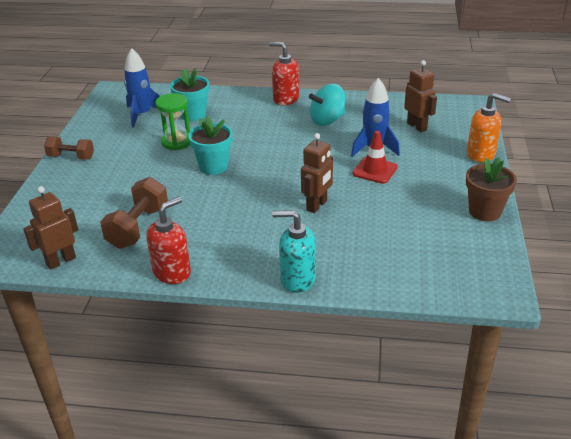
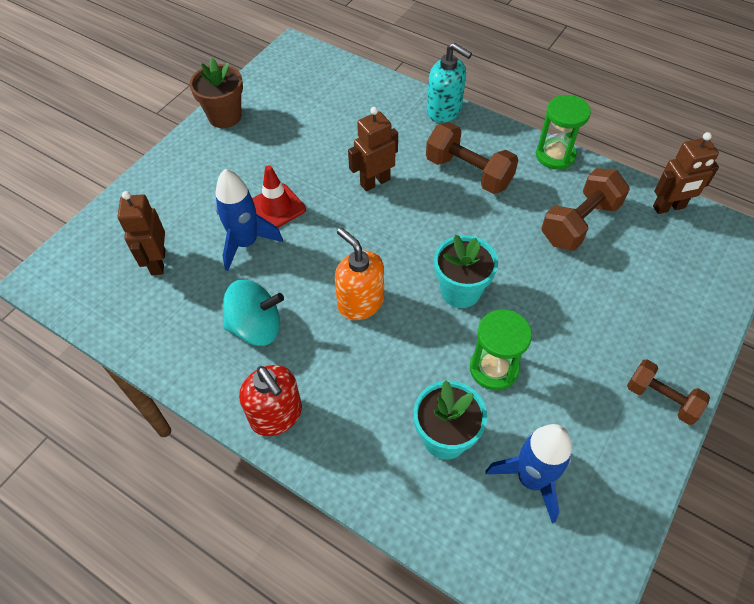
camera: 155 degrees left, 20 degrees up
red soap dispenser [146,197,191,284] -> green hourglass [536,95,591,170]
orange soap dispenser [467,93,511,162] -> orange soap dispenser moved to [335,228,384,320]
none -> brown dumbbell [426,122,518,194]

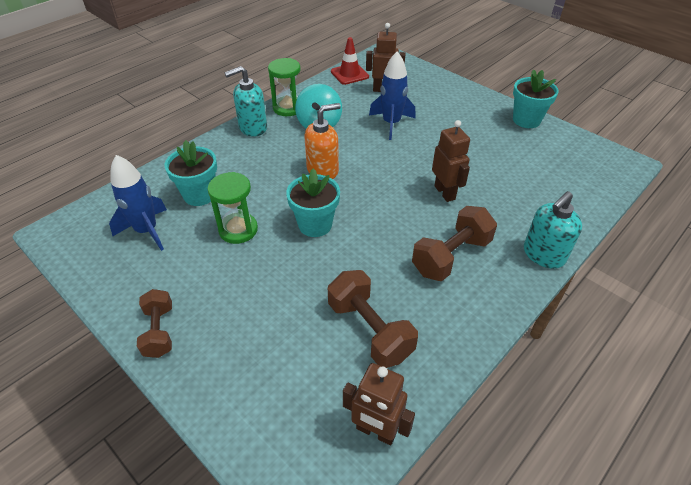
camera: 100 degrees right, 10 degrees down
brown flower pot [189,58,243,128] -> turquoise flower pot [513,69,559,128]
red soap dispenser [239,365,302,436] -> turquoise soap dispenser [224,66,267,137]
red traffic cone [252,165,306,228] -> red traffic cone moved to [331,37,369,85]
green hourglass [536,95,591,170] -> green hourglass moved to [268,58,300,116]
brown dumbbell [627,359,710,425] -> brown dumbbell turned 60 degrees counterclockwise [137,289,172,358]
brown robot [653,132,719,214] -> brown robot turned 60 degrees counterclockwise [343,363,415,445]

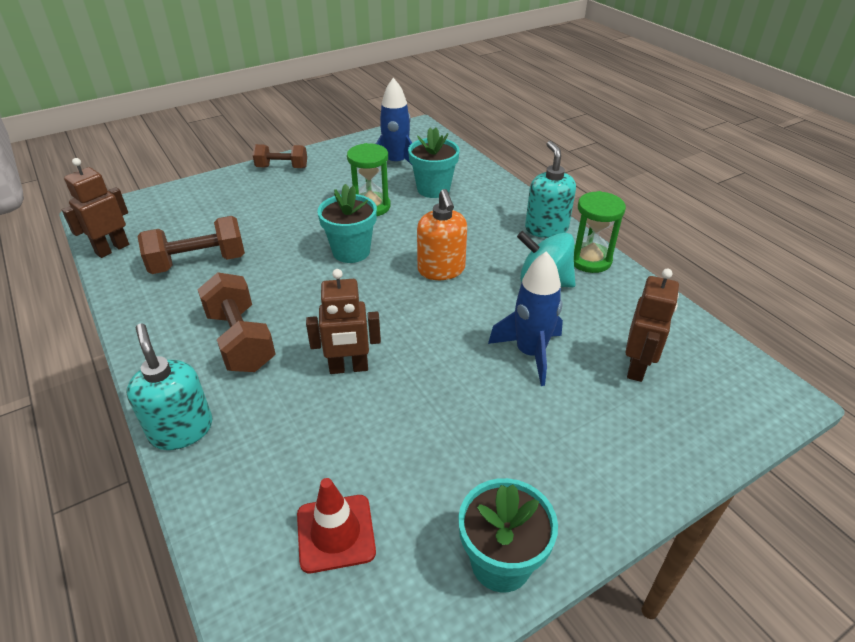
camera: 105 degrees right, 5 degrees down
red traffic cone [331,37,369,85] -> red traffic cone moved to [297,478,376,573]

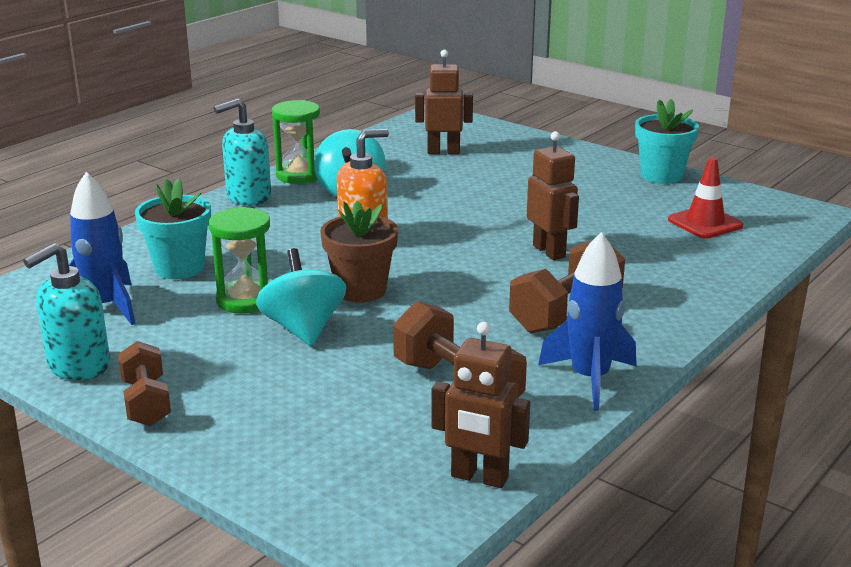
camera: 110 degrees left, 15 degrees down
turquoise soap dispenser [127,323,213,450] -> turquoise soap dispenser moved to [23,243,110,380]
turquoise flower pot [317,184,377,263] -> brown flower pot [320,201,398,302]
blue rocket [488,251,563,386] -> blue rocket moved to [538,232,636,411]
none -> turquoise spinning top [256,248,346,346]

